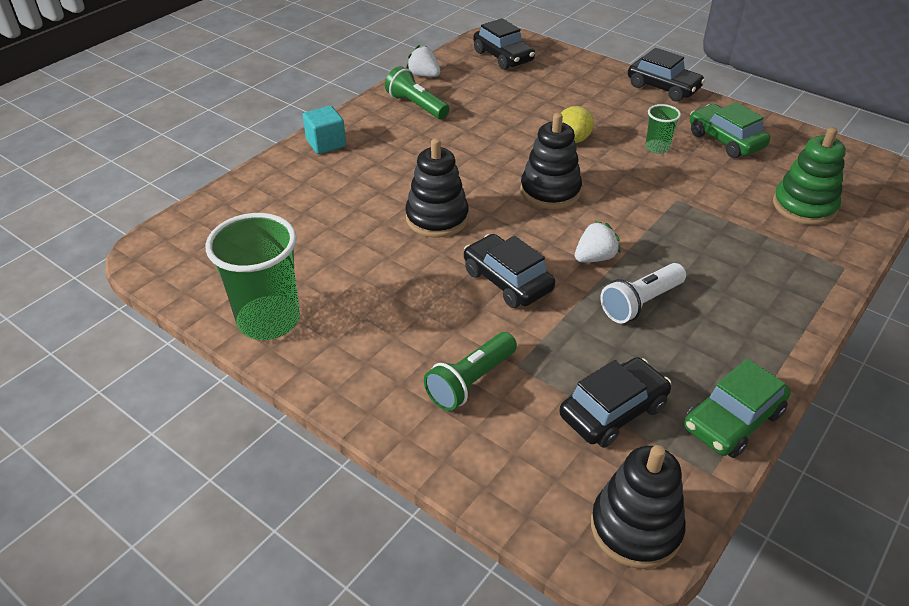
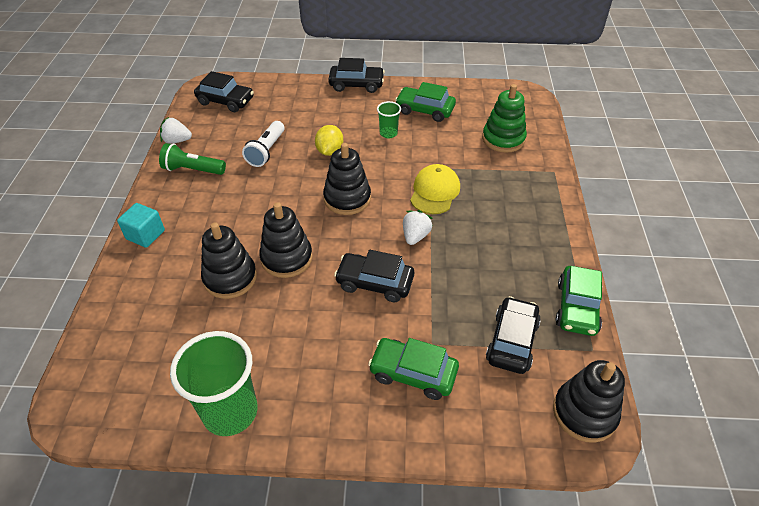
camera: 35 degrees left, 5 degrees up
green flashlight [424,332,517,411] -> green car [368,338,459,400]
white flashlight [600,263,686,324] -> white flashlight moved to [242,121,284,167]
none -> black stacking toy [201,222,257,299]
none -> yellow cap [410,164,460,214]

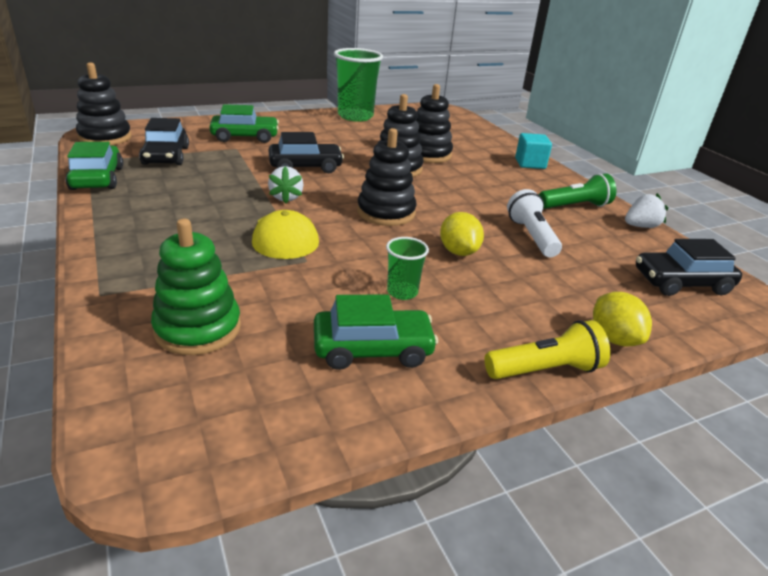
camera: 150 degrees right, 15 degrees down
black car [328,58,385,93] -> yellow flashlight [485,320,610,379]
none -> yellow lemon [593,292,652,346]

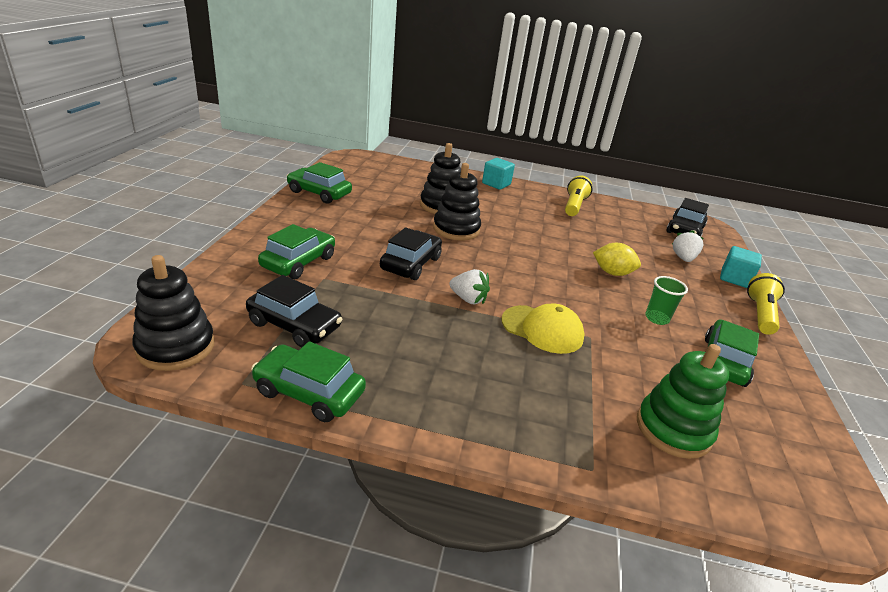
camera: 55 degrees left, 0 degrees up
green cup [334,48,383,122] -> green car [287,162,352,204]
black stacking toy [357,128,417,226] -> none
white flashlight [507,189,562,257] -> none
green flashlight [539,173,616,209] -> yellow flashlight [565,175,592,216]
yellow lemon [593,292,652,346] -> turquoise cube [720,246,762,288]
white strawberry [625,193,668,228] -> white strawberry moved to [672,230,704,262]

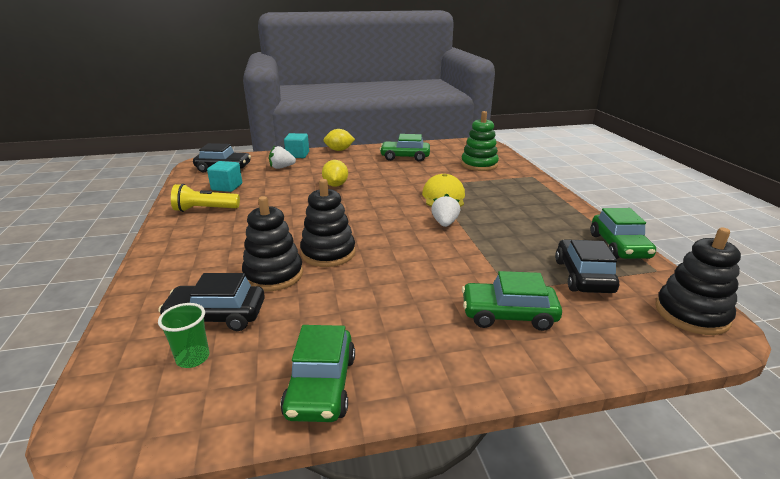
camera: 110 degrees left, 5 degrees down
black car [380,227,442,280] -> black car moved to [158,273,265,331]
turquoise cube [482,158,515,190] -> turquoise cube moved to [207,161,242,192]
green cup [645,276,688,325] -> green cup moved to [158,303,209,368]
yellow flashlight [747,273,785,335] -> yellow lemon [323,129,355,151]

